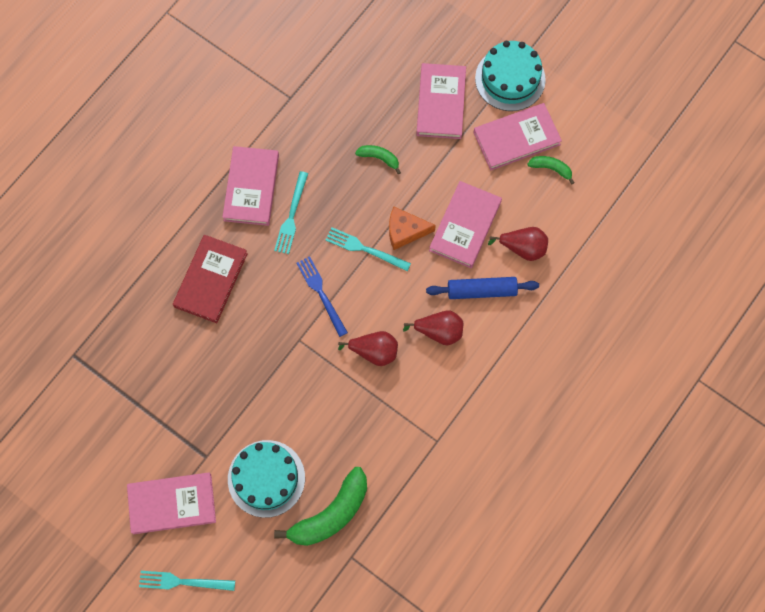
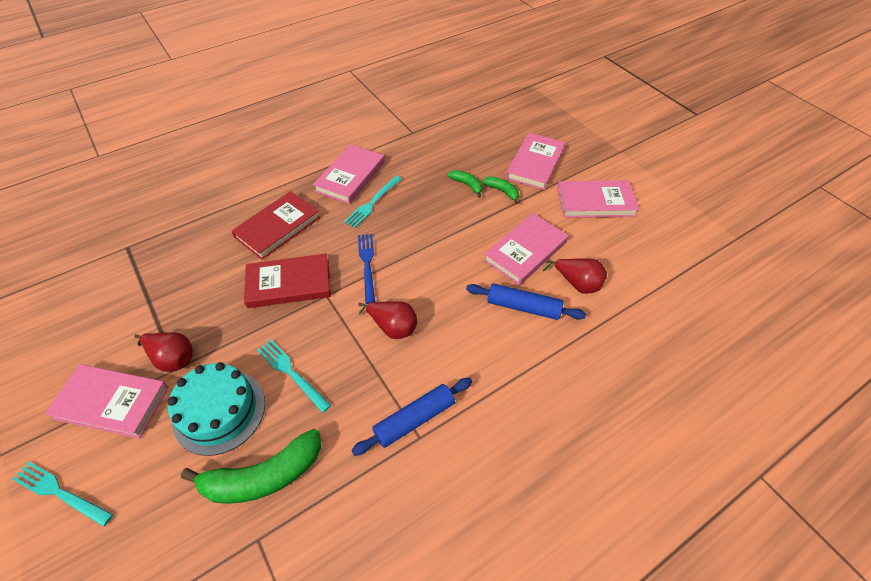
camera: 20 degrees right, 20 degrees down
turquoise fork [326,228,411,271] -> turquoise fork moved to [257,340,331,413]
orange cheese [389,207,436,250] -> none
red pear [403,310,463,345] -> red pear moved to [134,332,193,372]
turquoise cake [475,41,546,111] -> none
green banana [527,156,574,185] -> green banana moved to [482,176,519,204]
none -> red book [244,254,331,308]
none -> blue rolling pin [351,378,472,456]

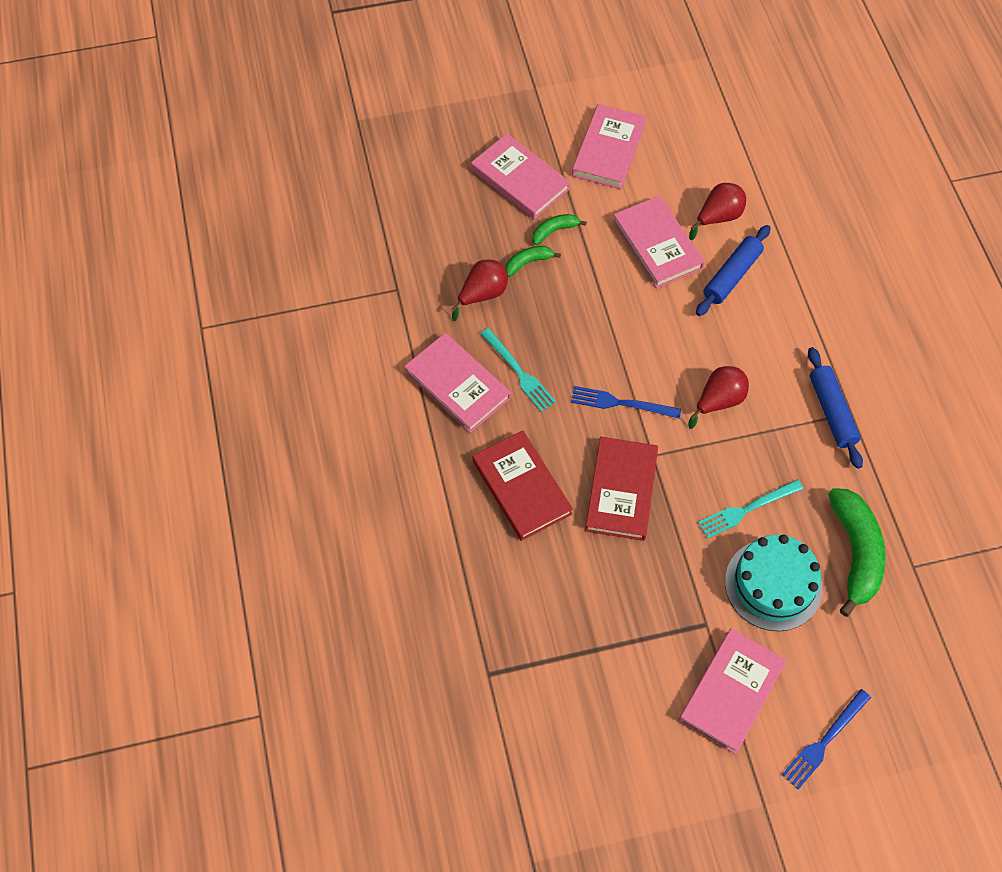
camera: 70 degrees left, 10 degrees up
turquoise fork [12,461,113,527] -> blue fork [782,689,871,789]
red pear [134,332,193,372] -> red pear moved to [451,260,508,321]

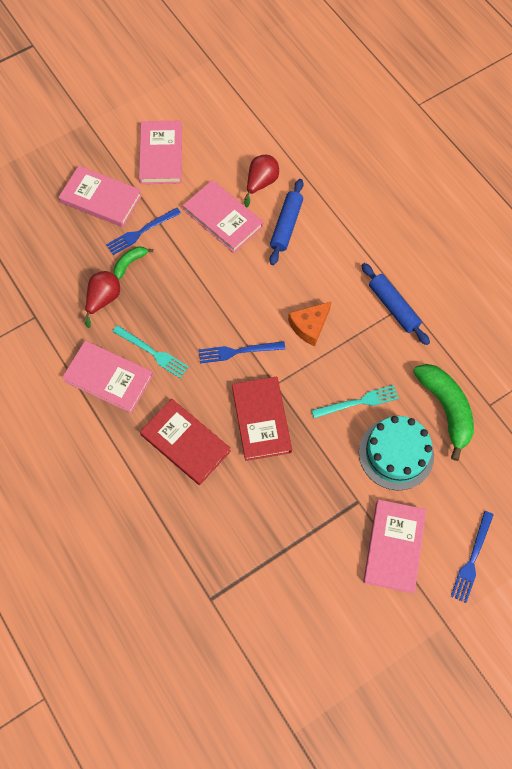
camera: 20 degrees left, 5 degrees up
green banana [532,214,587,245] -> blue fork [106,208,181,255]
red pear [688,366,749,429] -> orange cheese [288,301,332,346]
turquoise fork [698,479,804,539] -> turquoise fork turned 150 degrees counterclockwise [312,385,399,418]

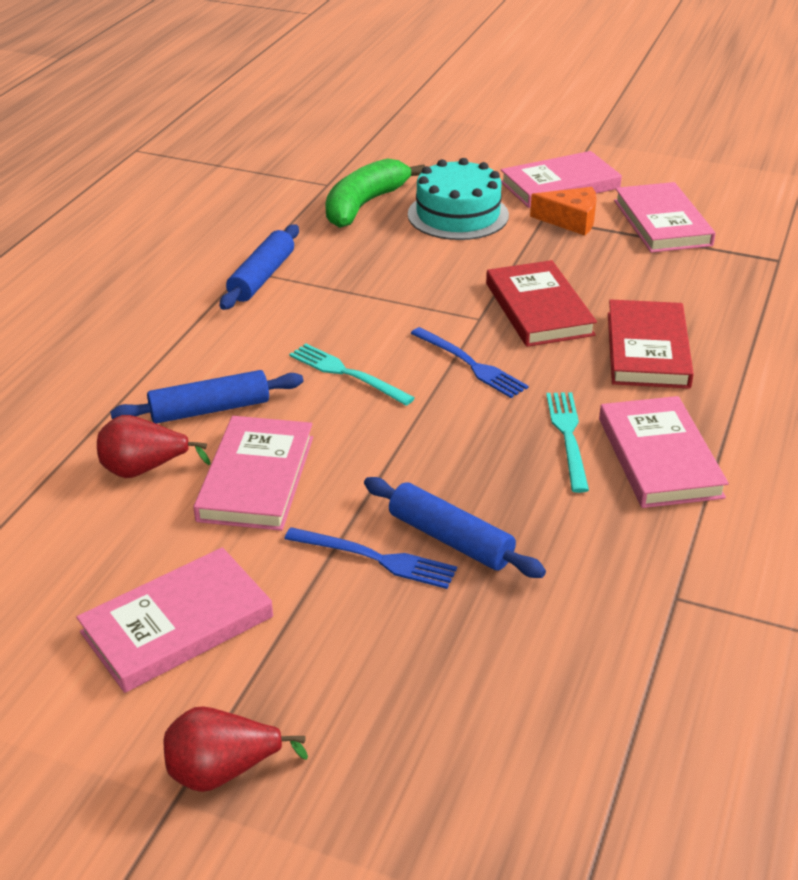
camera: 125 degrees left, 30 degrees down
pink book [59,166,142,227] -> pink book moved to [614,182,716,253]
red pear [83,271,120,328] -> red pear moved to [164,706,308,792]
green banana [114,246,153,280] -> blue rolling pin [364,477,546,578]
red book [232,377,292,461] -> red book turned 60 degrees counterclockwise [486,260,597,347]
orange cheese [288,301,332,346] -> orange cheese moved to [530,187,597,236]
turquoise fork [312,385,399,418] -> turquoise fork moved to [289,344,415,406]
blue fork [451,511,494,603] -> none

